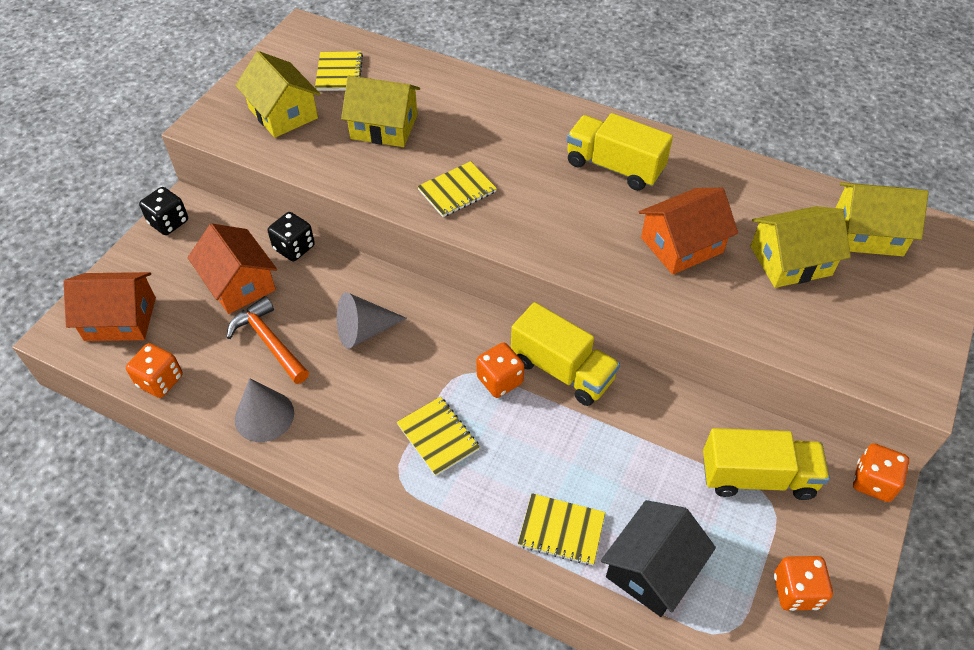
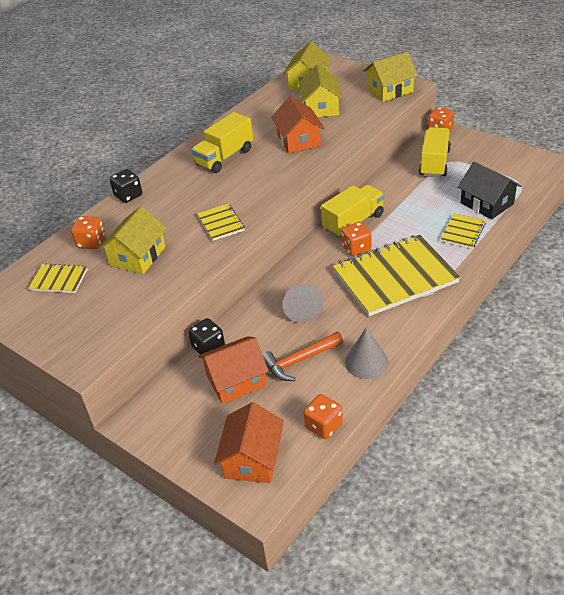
camera: 75 degrees left, 10 degrees down
black dice [139,187,188,235] -> black dice moved to [109,169,142,203]
yellow house [235,51,320,138] -> yellow house moved to [363,51,418,102]
yellow notebook [397,397,480,476] -> yellow notebook [333,235,460,316], size x2.19
orange dice [774,556,833,611] -> orange dice moved to [71,216,105,249]

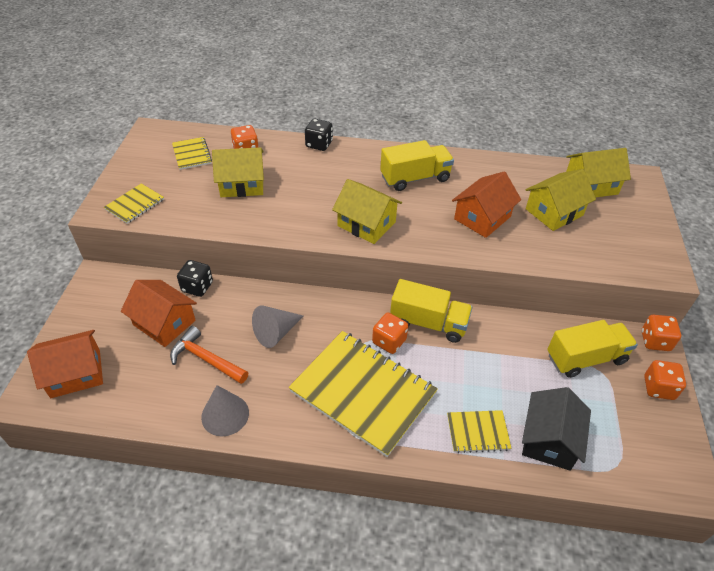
camera: 55 degrees right, 5 degrees up
yellow truck [191,112,253,173] -> yellow truck turned 150 degrees clockwise [380,140,454,191]
yellow notebook [197,203,245,241] -> yellow notebook moved to [104,183,164,224]
orange dice [303,394,343,439] -> orange dice moved to [644,360,686,400]
yellow house [363,51,418,102] -> yellow house moved to [332,179,402,244]

